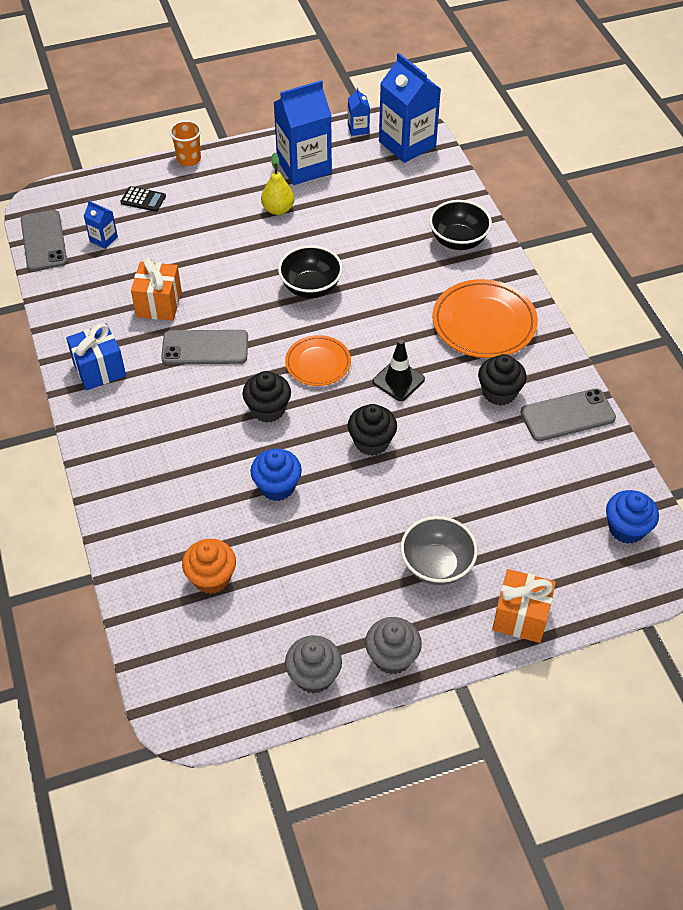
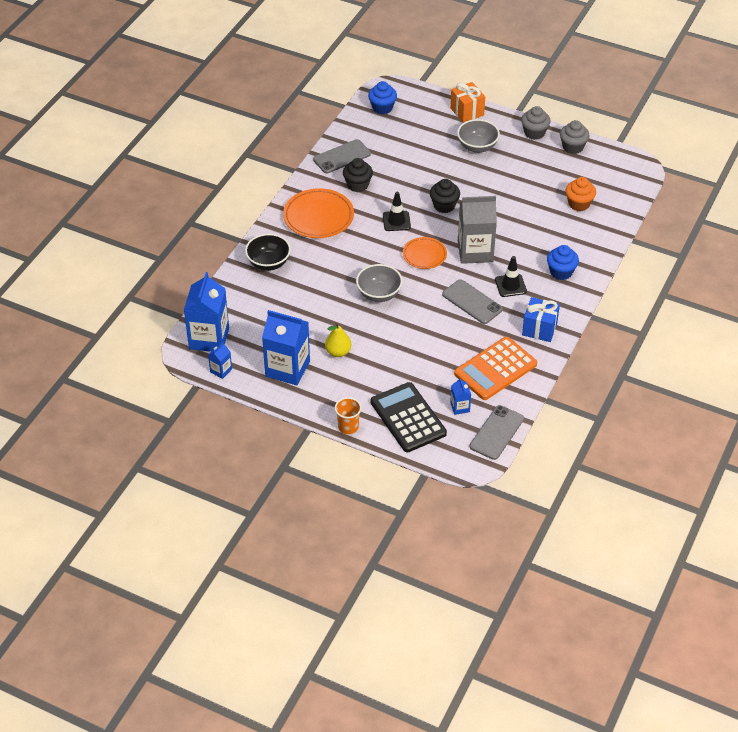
camera: 135 degrees left, 5 degrees down
black calculator [120,186,166,212] -> black calculator [371,382,447,452], size x2.31
orange gift [131,257,182,321] -> none
black cupcake [242,371,291,423] -> grey carton [458,196,497,264]
blue cupcake [250,449,302,501] -> blue cupcake moved to [547,245,579,280]
black bowl [278,245,343,298] -> grey bowl [356,264,403,302]
grey phone [520,388,616,441] -> grey phone turned 60 degrees counterclockwise [313,139,371,173]
none -> orange calculator [454,337,537,400]
none -> black traffic cone [495,256,527,297]

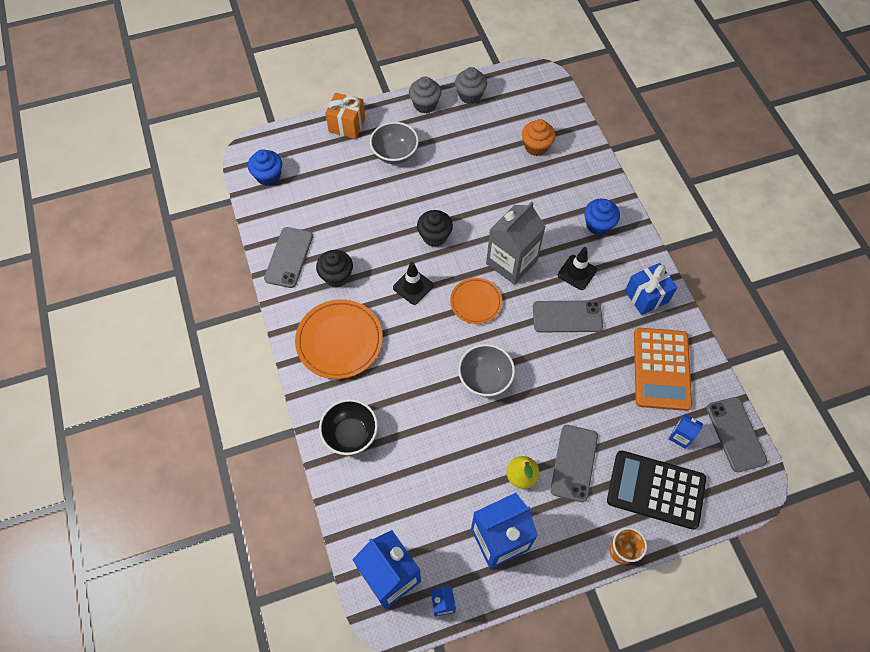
camera: 45 degrees left, 15 degrees up
none -> grey phone [550,425,598,502]

